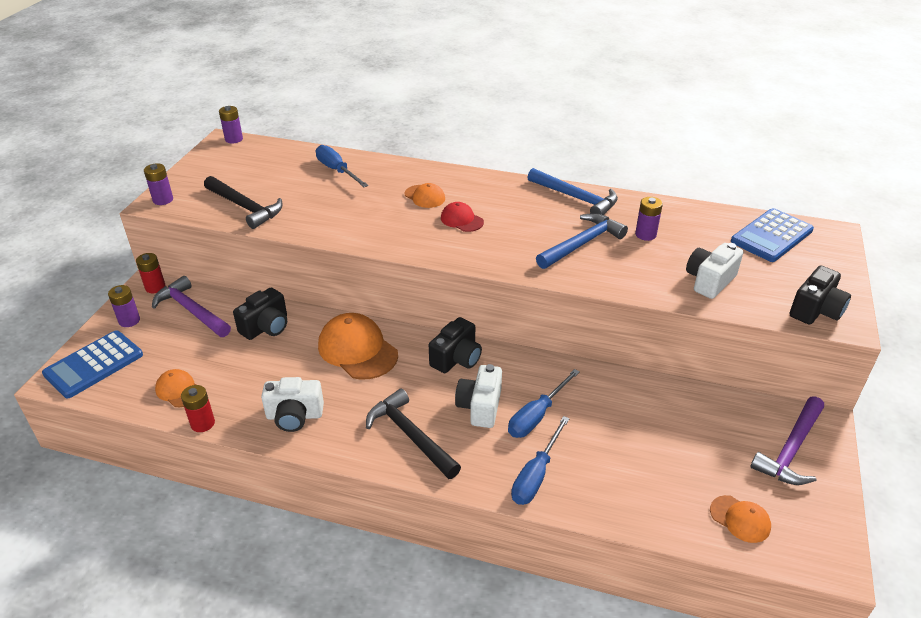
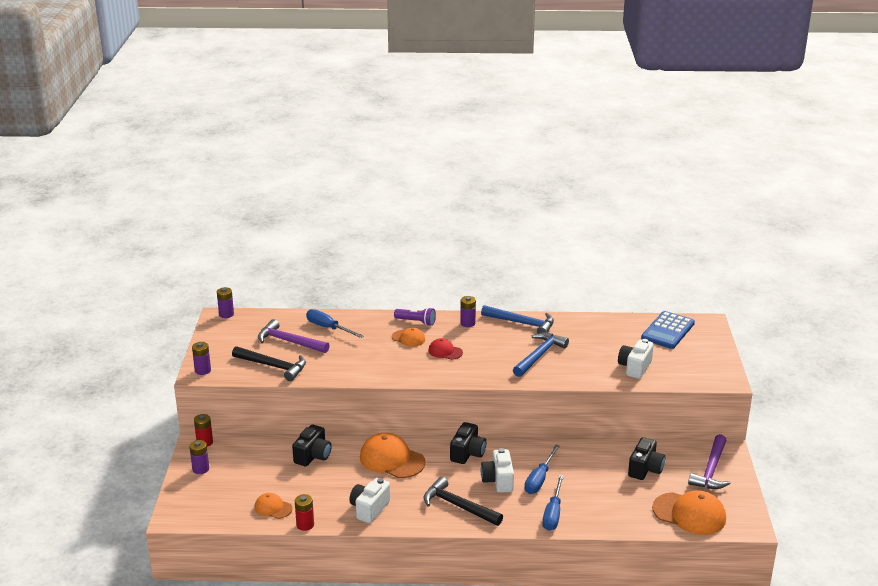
camera: 15 degrees left, 10 degrees down
blue calculator [42,330,143,398] -> none
purple hammer [152,276,231,337] -> purple hammer moved to [258,319,329,353]
white camera [261,377,324,432] -> white camera turned 135 degrees clockwise [349,478,390,523]
purple battery [635,197,663,241] -> purple battery moved to [460,296,476,327]
orange cap [710,495,771,543] -> orange cap [652,490,726,535], size x1.85
black camera [790,266,851,325] -> black camera moved to [628,437,665,480]
none -> purple flashlight [394,307,436,326]

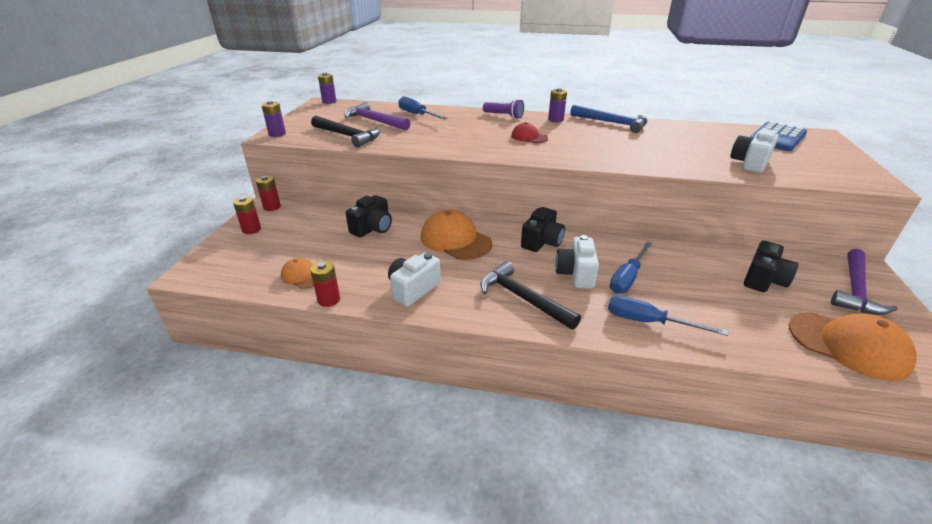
camera: 10 degrees right, 5 degrees up
purple battery [189,440,209,474] -> red battery [233,196,261,234]
orange cap [392,327,425,347] -> none
blue hammer [513,333,569,377] -> none
blue screwdriver [542,475,564,531] -> blue screwdriver turned 90 degrees clockwise [608,296,728,336]

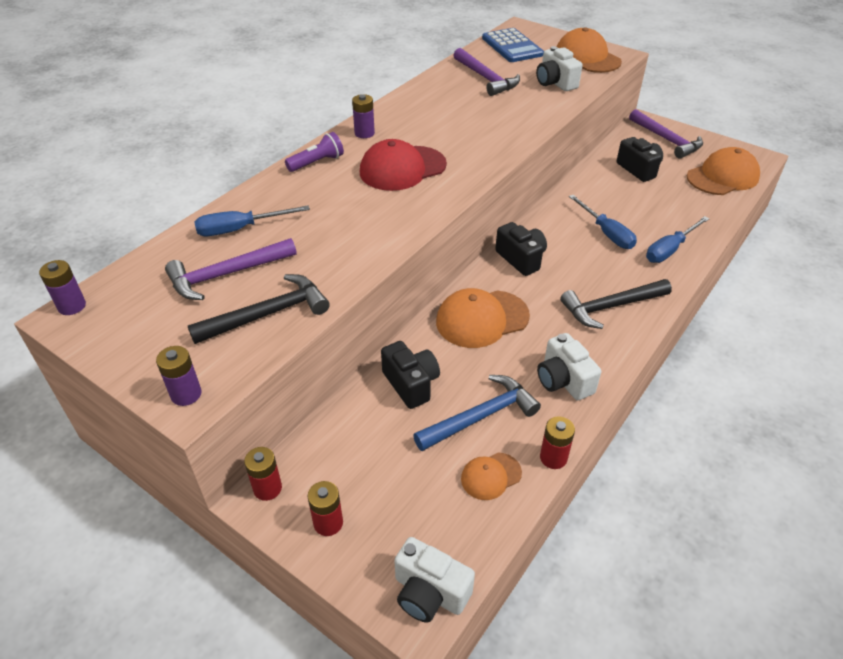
camera: 65 degrees left, 10 degrees up
red cap [511,122,548,143] -> red cap [360,139,447,191], size x1.85
white camera [555,235,599,289] -> white camera moved to [394,537,475,623]
blue hammer [570,105,647,133] -> blue hammer moved to [413,375,541,451]
none -> purple hammer [454,48,520,96]
none -> orange cap [557,27,622,73]

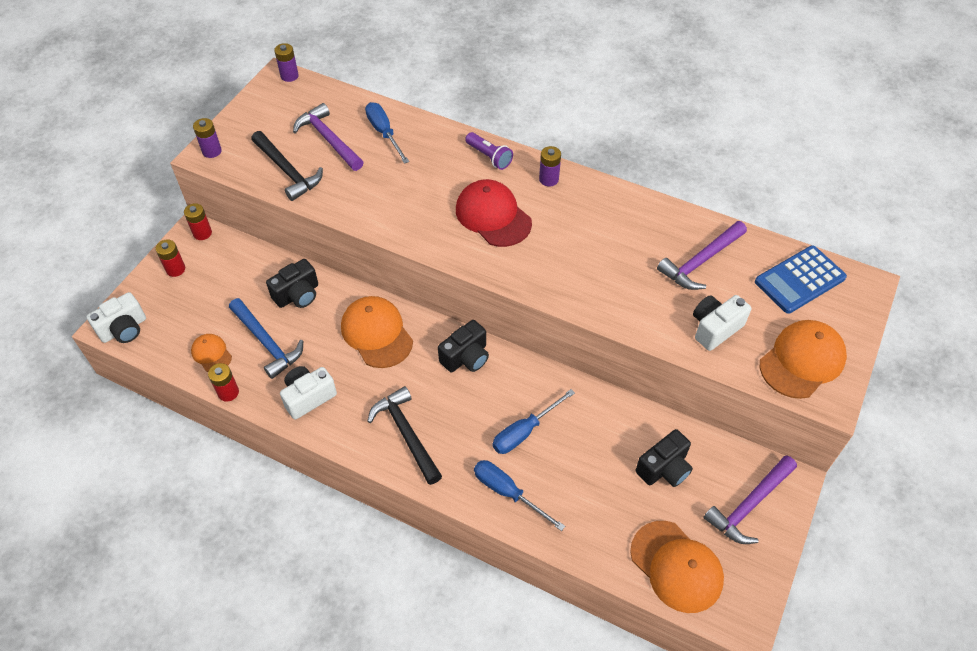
camera: 80 degrees right, 10 degrees up
white camera [394,537,475,623] -> white camera turned 150 degrees counterclockwise [86,292,146,343]

